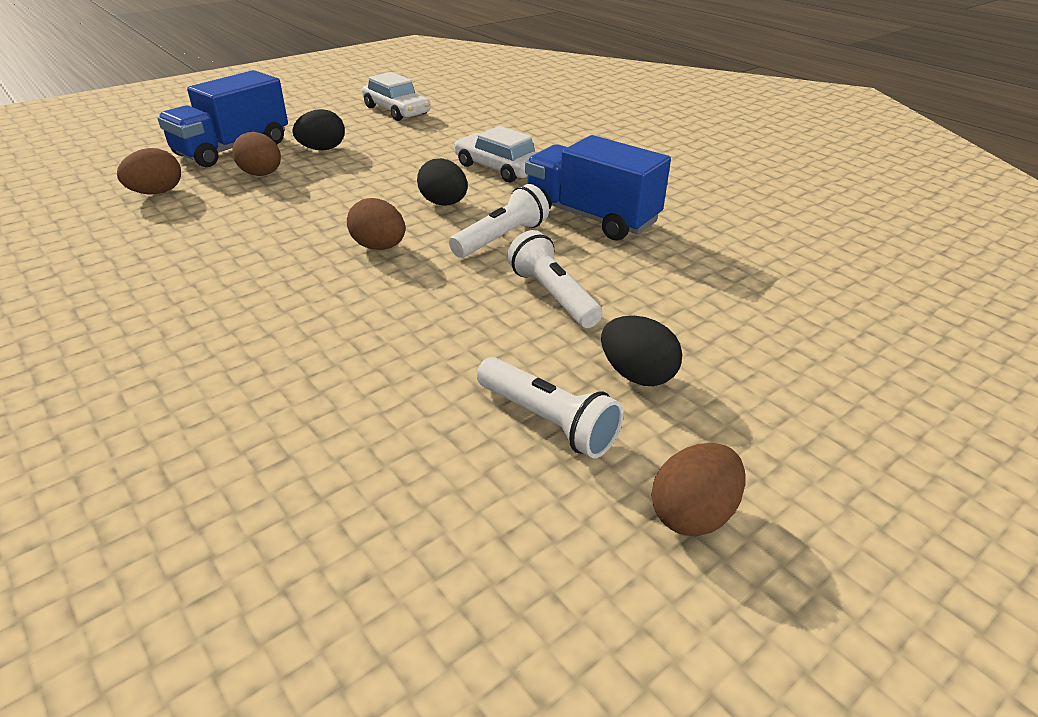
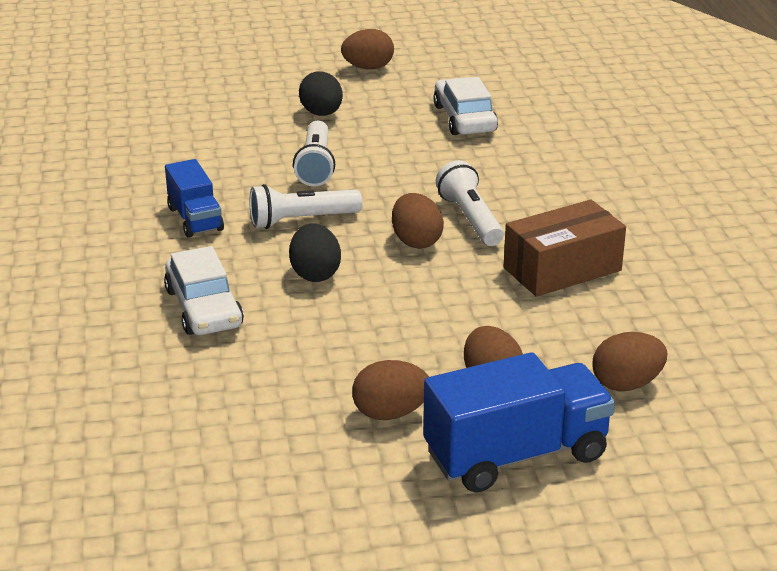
camera: 150 degrees left, 5 degrees down
black egg [292,109,345,150] -> brown egg [352,360,429,420]
white car [362,72,431,121] -> white car moved to [433,77,498,135]
white flashlight [477,357,624,458] -> white flashlight moved to [436,160,504,246]
blue truck [525,135,671,241] -> blue truck [165,159,224,238], size x0.60
none -> brown box [504,200,626,297]

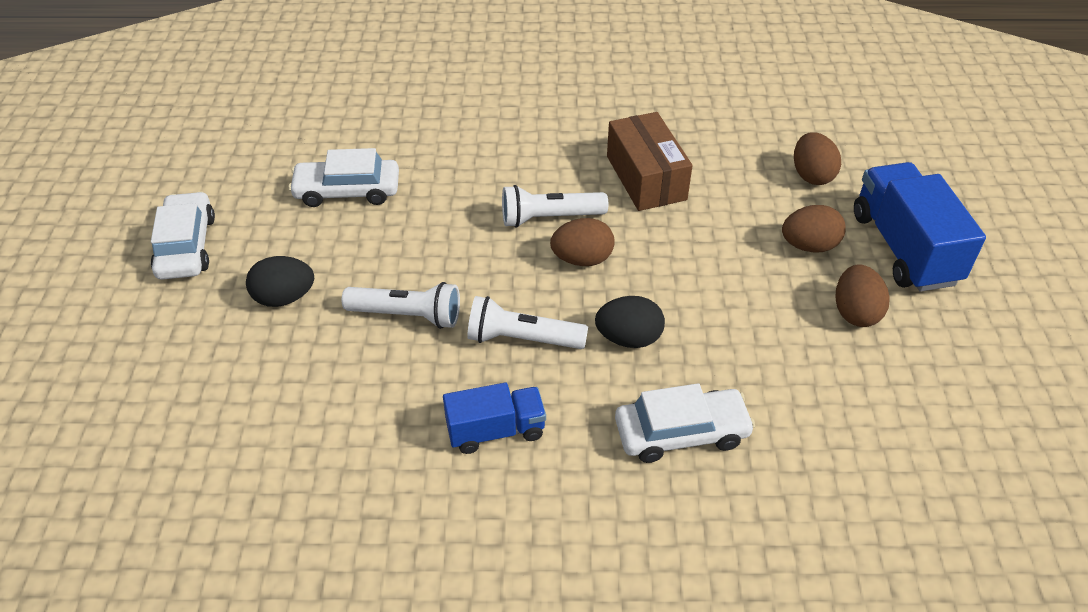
camera: 80 degrees left, 15 degrees up
white flashlight [249,184,362,229] -> white flashlight turned 105 degrees clockwise [467,296,588,349]
brown egg [341,29,394,69] -> white car [151,191,215,280]

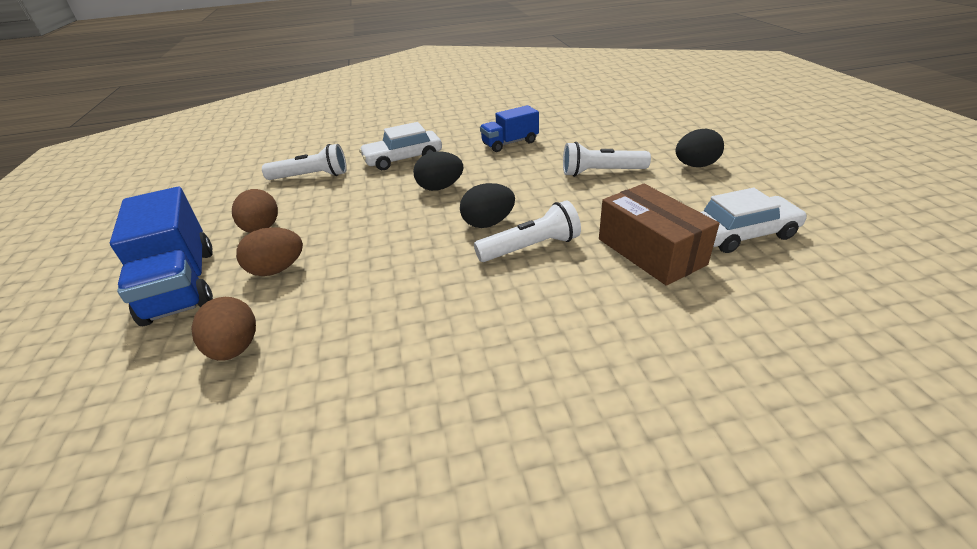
camera: 170 degrees right, 10 degrees down
white car [151,191,215,280] -> none
white flashlight [467,296,588,349] -> white flashlight moved to [262,144,347,180]
brown egg [550,218,615,266] -> black egg [460,183,515,228]
brown box [607,112,693,211] -> brown box moved to [599,184,719,286]

